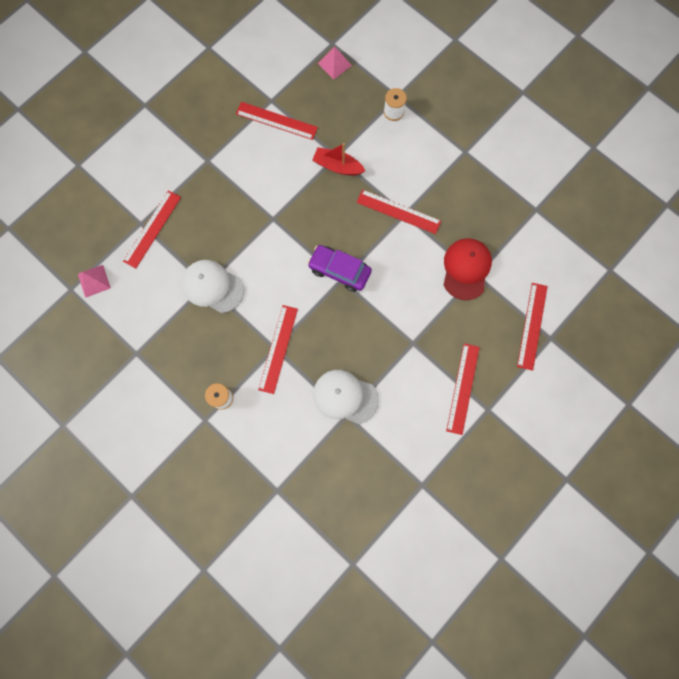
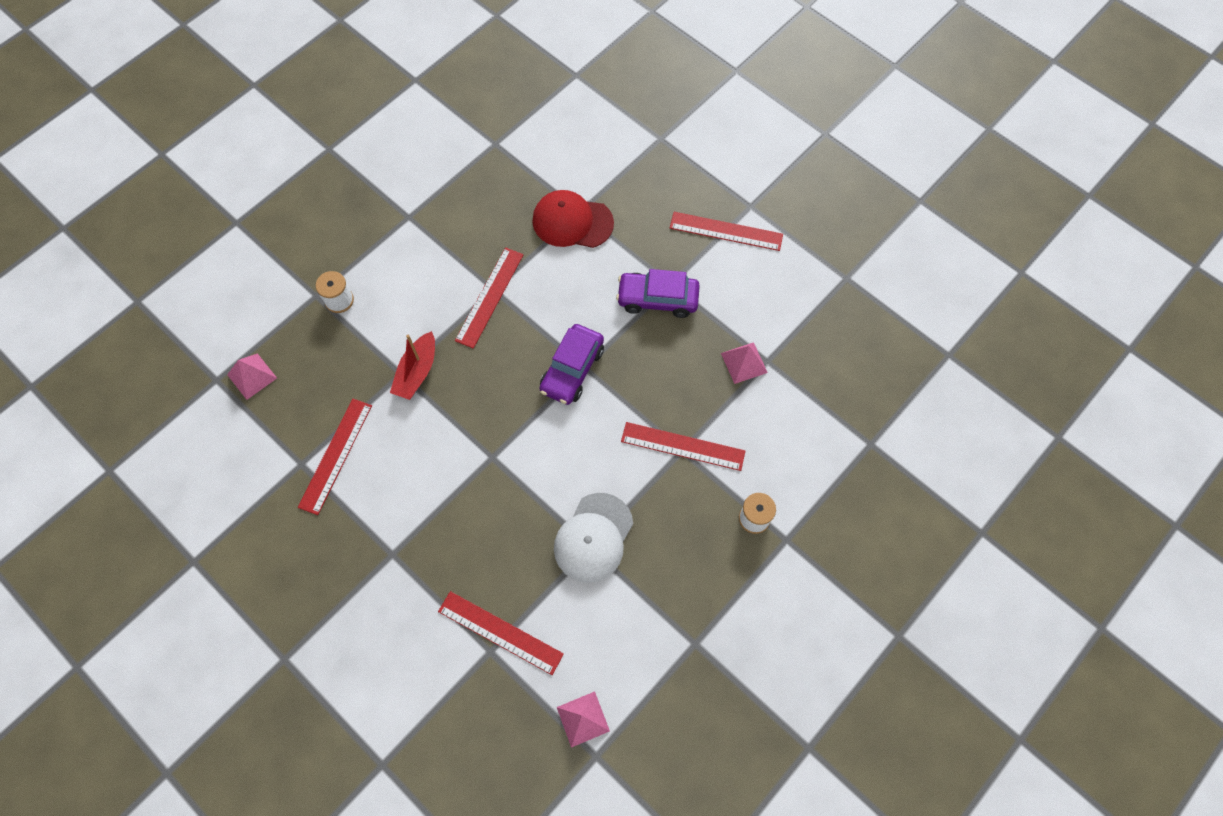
camera: 90 degrees left, 10 degrees down
white cap [313,370,379,424] -> pink pyramid [721,342,768,384]
red ruler [517,283,548,371] -> none
none -> purple car [616,269,700,318]

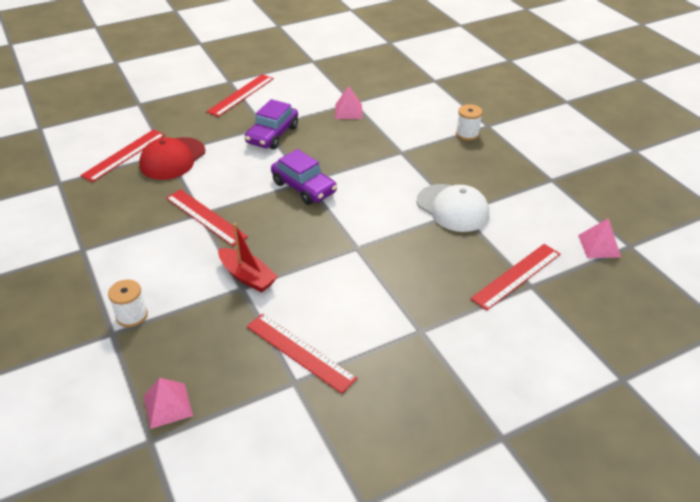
camera: 70 degrees left, 25 degrees down
red ruler [621,422,745,471] -> red ruler moved to [80,129,165,182]

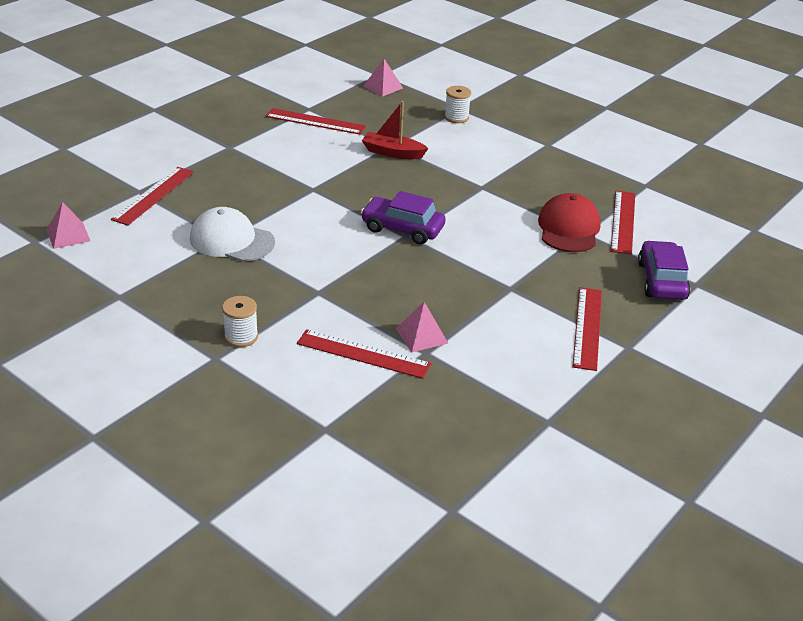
camera: 155 degrees right, 5 degrees down
red ruler [166,189,248,246] -> red ruler moved to [297,329,431,379]
purple car [245,99,298,149] -> purple car moved to [638,240,690,300]

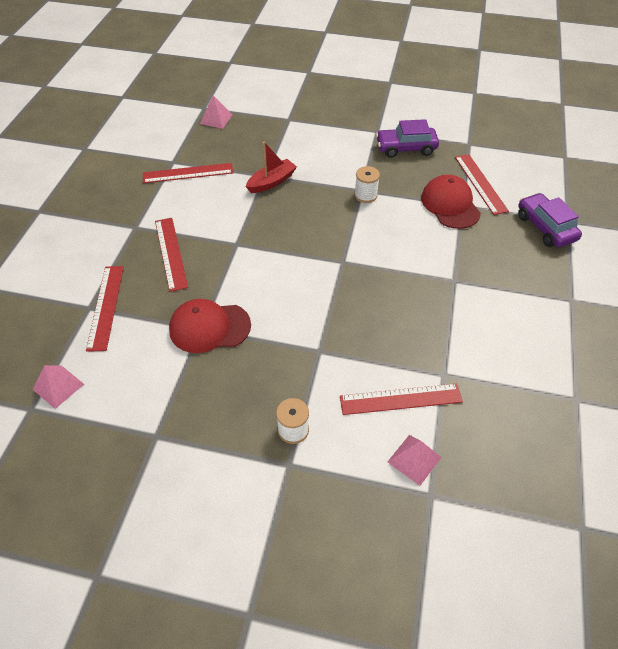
camera: 25 degrees left, 15 degrees up
white cap [190,207,275,262] -> red cap [169,299,251,353]
purple car [361,191,446,244] -> purple car moved to [376,119,439,158]
red boat [362,101,429,159] -> red boat turned 150 degrees clockwise [246,142,297,193]
pink pyramid [396,302,448,352] -> pink pyramid moved to [388,435,442,486]
white spool [444,86,471,123] -> white spool moved to [354,166,380,203]
red ruler [573,287,602,371] -> red ruler moved to [155,218,188,292]

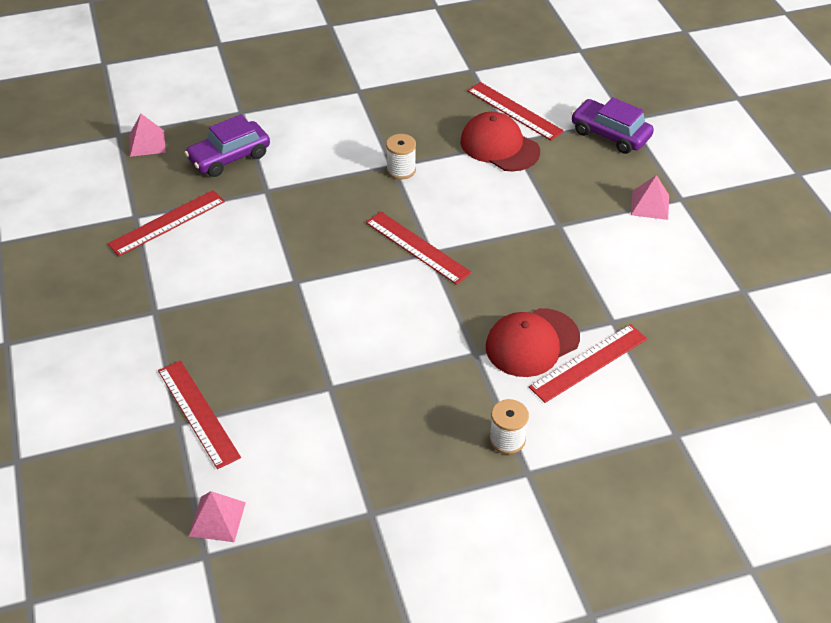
camera: 30 degrees left, 5 degrees down
red ruler [155,218,188,292] -> red ruler moved to [366,211,472,285]
red cap [169,299,251,353] -> red cap moved to [486,308,580,377]
red boat [246,142,297,193] -> none
purple car [376,119,439,158] -> purple car moved to [185,114,270,177]
pink pyramid [388,435,442,486] -> pink pyramid moved to [631,175,669,220]

